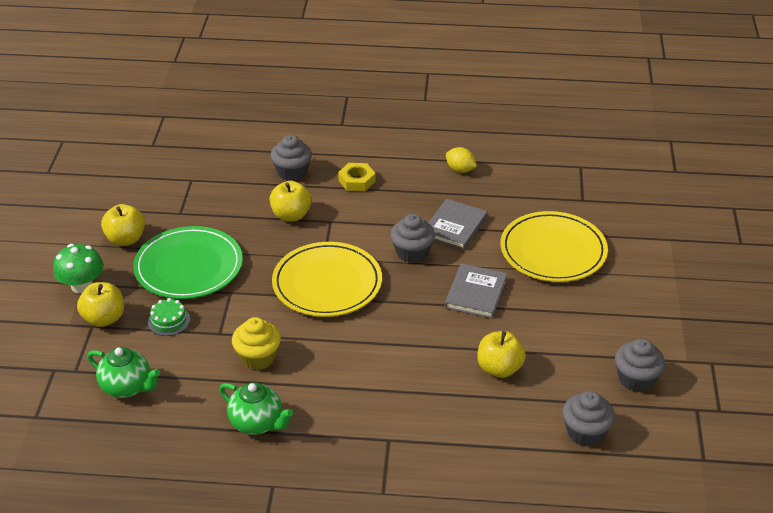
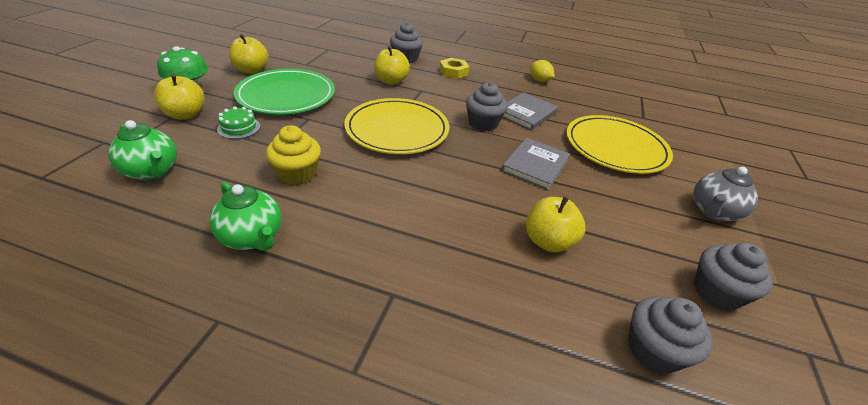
camera: 10 degrees right, 0 degrees up
none -> grey teapot [693,167,758,221]

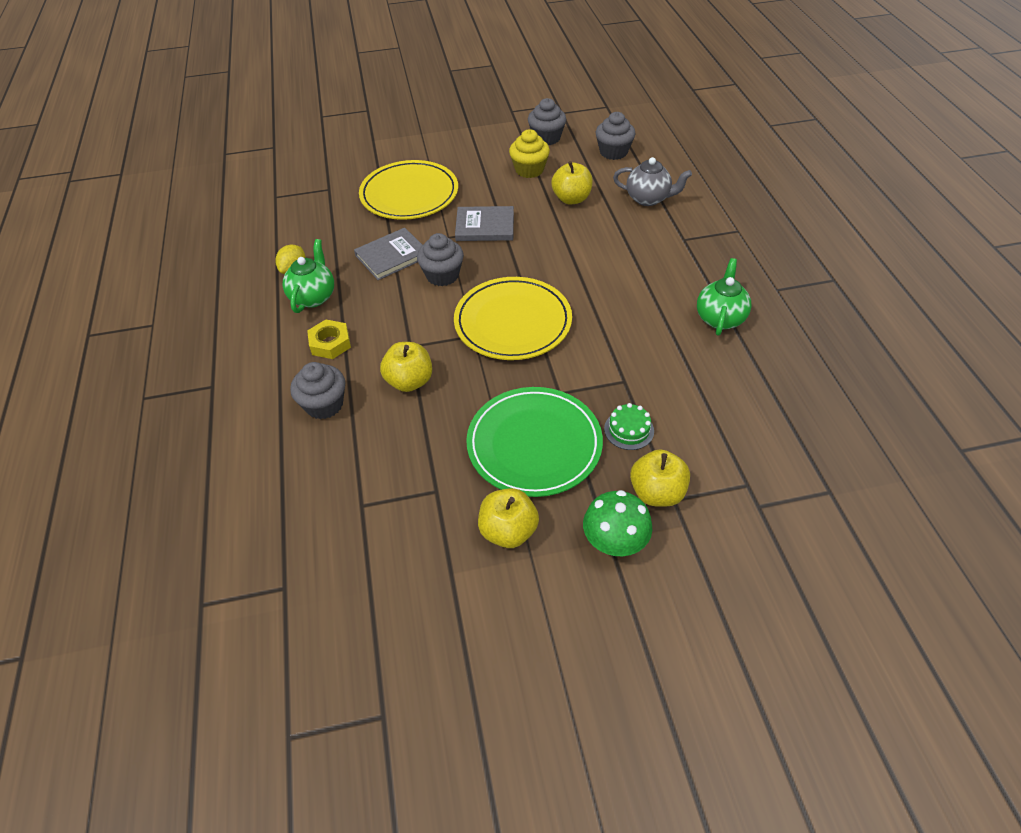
camera: 115 degrees left, 10 degrees up
green teapot [108,120,177,180] -> green teapot moved to [283,239,334,313]
yellow cupcake [266,125,321,185] -> yellow cupcake moved to [509,129,550,178]
grey book [502,93,558,130] -> grey book turned 45 degrees counterclockwise [354,228,423,280]
grey teapot [693,167,758,221] -> grey teapot moved to [613,157,692,206]

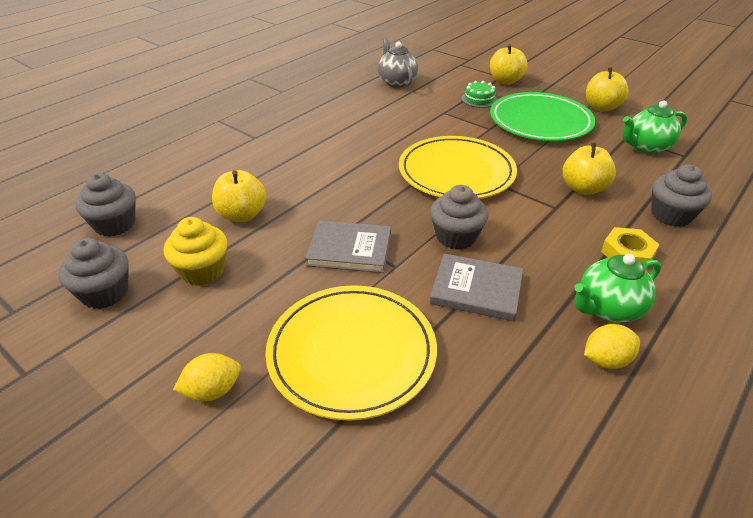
camera: 130 degrees left, 10 degrees down
grey book [455,206,514,241] -> grey book turned 45 degrees counterclockwise [305,220,391,273]
green mushroom [583,490,652,556] -> none
grey teapot [613,157,692,206] -> grey teapot moved to [378,38,418,88]
green teapot [697,258,751,336] -> green teapot moved to [623,101,687,154]
none -> yellow lemon [173,353,241,402]

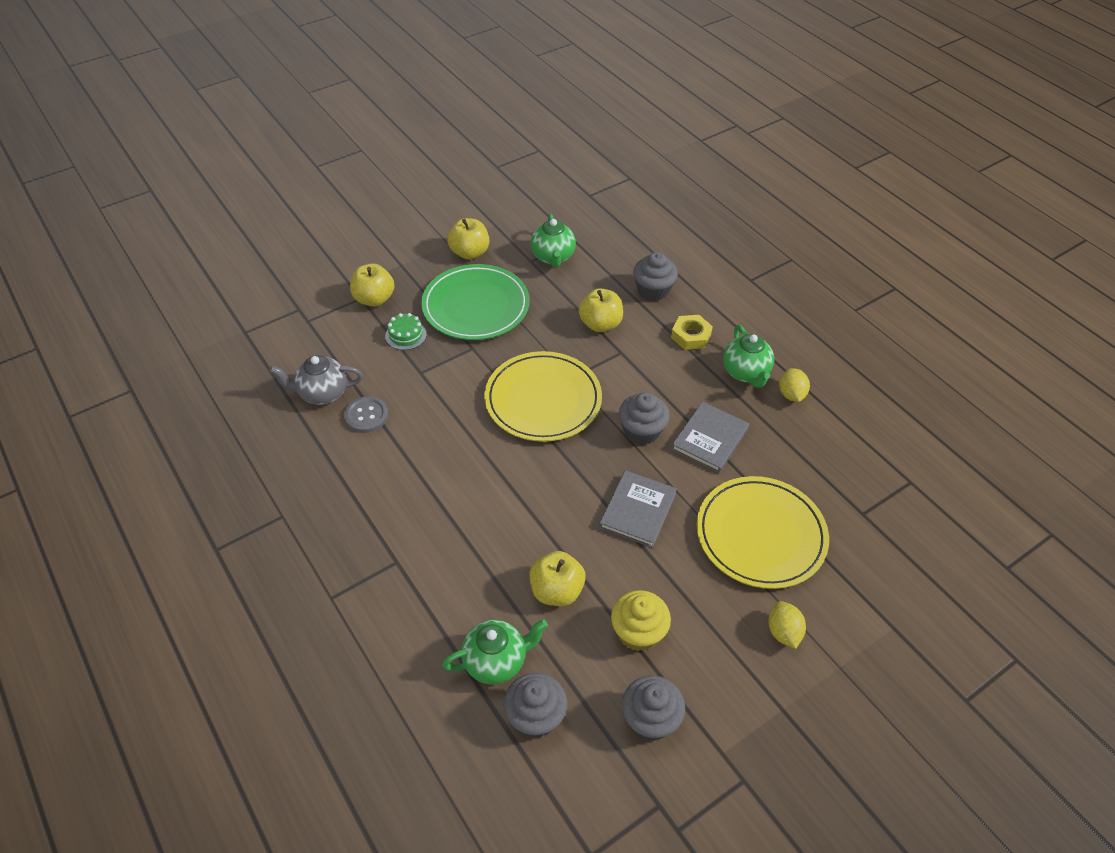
camera: 75 degrees left, 10 degrees up
none -> grey button [344,396,388,433]
none -> green teapot [442,620,548,684]

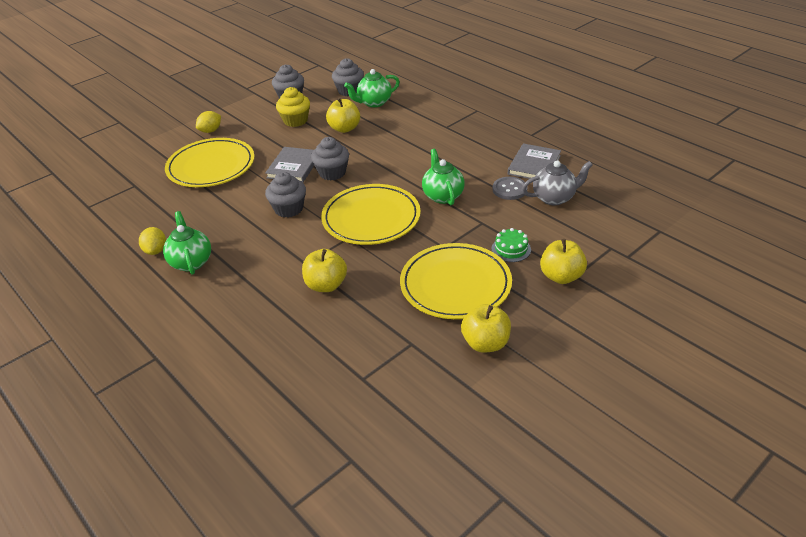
camera: 175 degrees right, 10 degrees down
green plate [421,264,530,340] -> yellow plate [400,243,512,319]
green teapot [531,214,576,268] -> green teapot moved to [422,149,465,205]
grey cupcake [633,252,678,301] -> grey cupcake moved to [311,137,349,180]
yellow nut [671,315,713,350] -> none
grey book [671,402,749,473] -> grey book moved to [508,143,561,179]
yellow lemon [768,601,806,649] -> yellow lemon turned 60 degrees clockwise [196,111,221,133]

